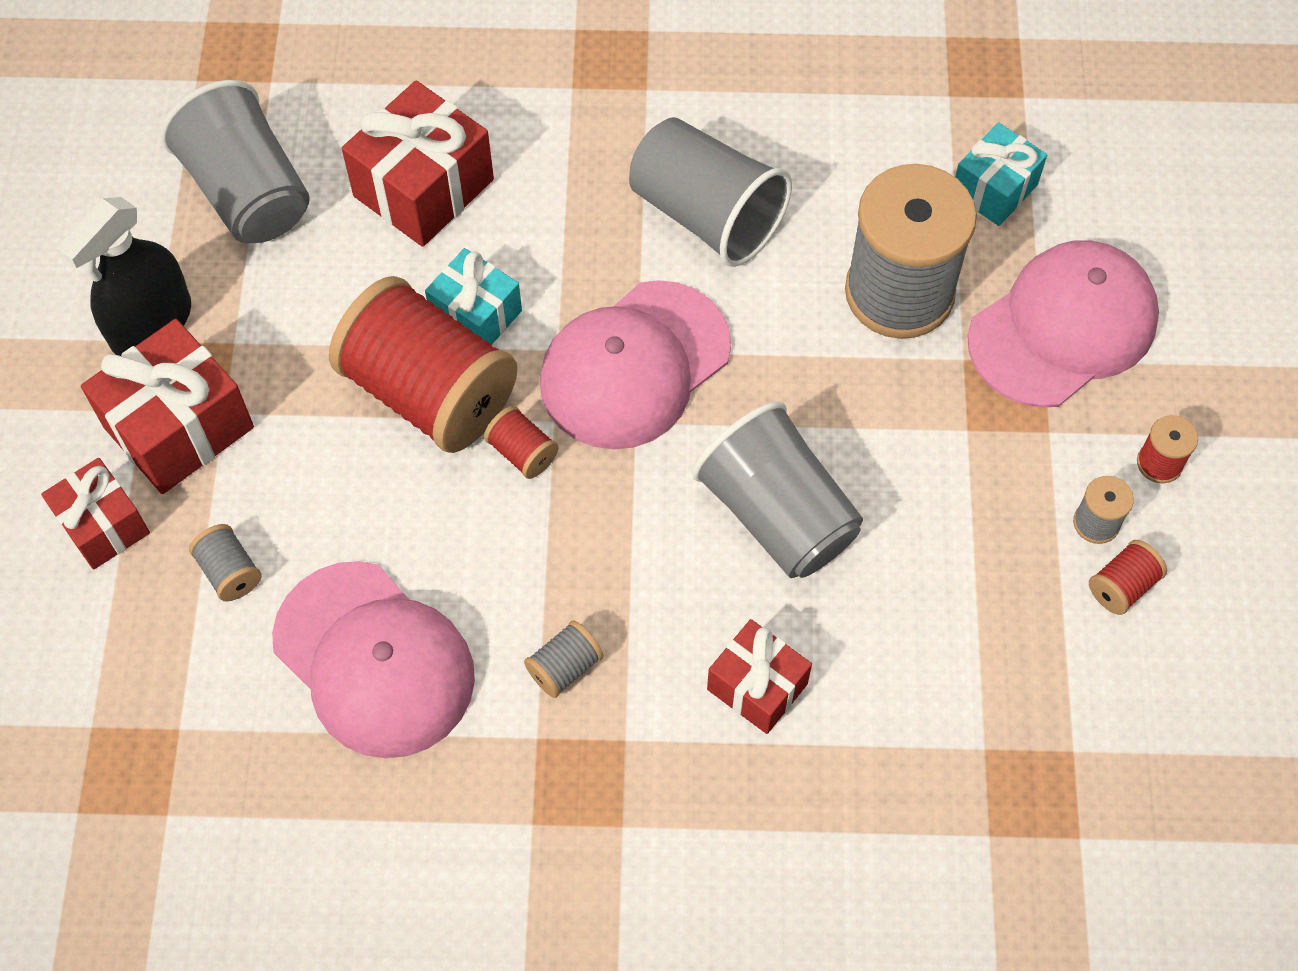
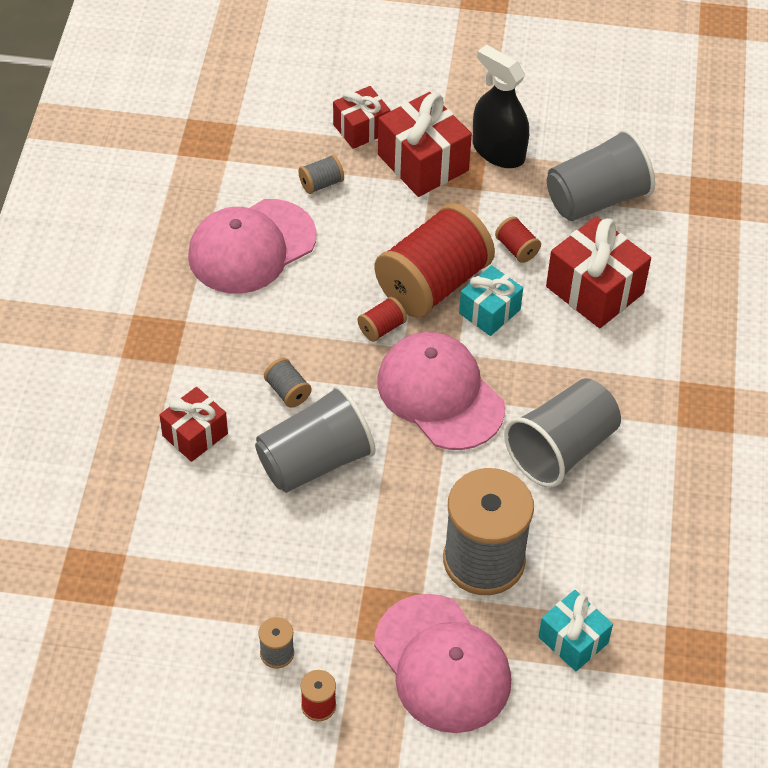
camera: 95 degrees right, 10 degrees down
grey spool [524,621,604,698] -> grey spool moved to [264,358,312,408]
red spool [1089,540,1167,615] -> red spool moved to [495,216,541,263]

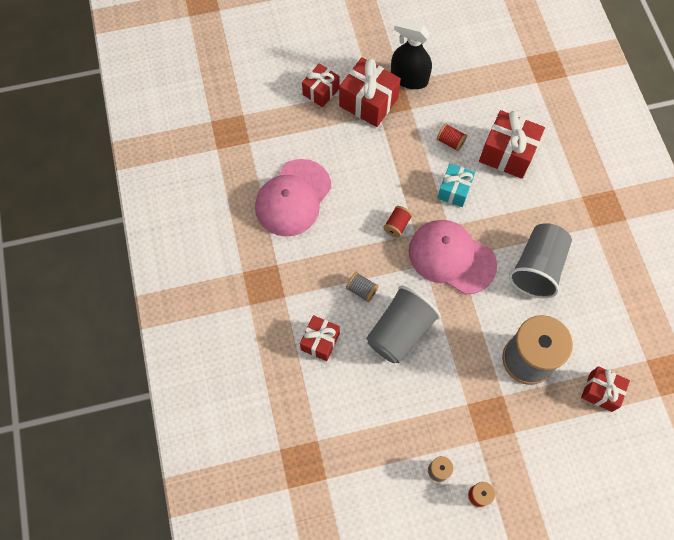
camera: 20 degrees left, 15 degrees up
grey spool [298,155,344,194] -> none
red spool [374,203,495,318] -> none
pink cap [374,594,511,733] -> none
turquoise gift [538,590,613,671] -> red gift [581,366,630,412]
grey cup [547,129,655,221] -> none

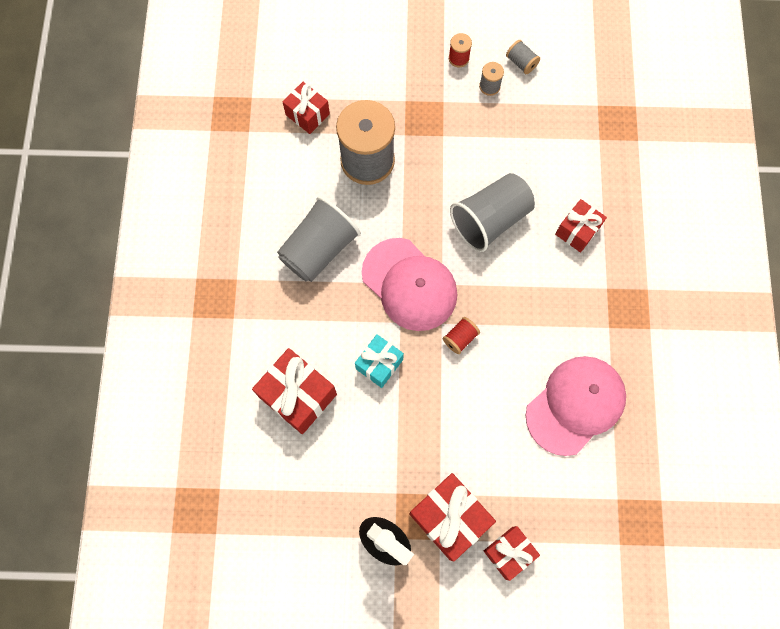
camera: 165 degrees left, 5 degrees up
grey spool [346,272,379,302] -> grey spool moved to [506,40,540,74]
red spool [437,123,467,151] -> none

